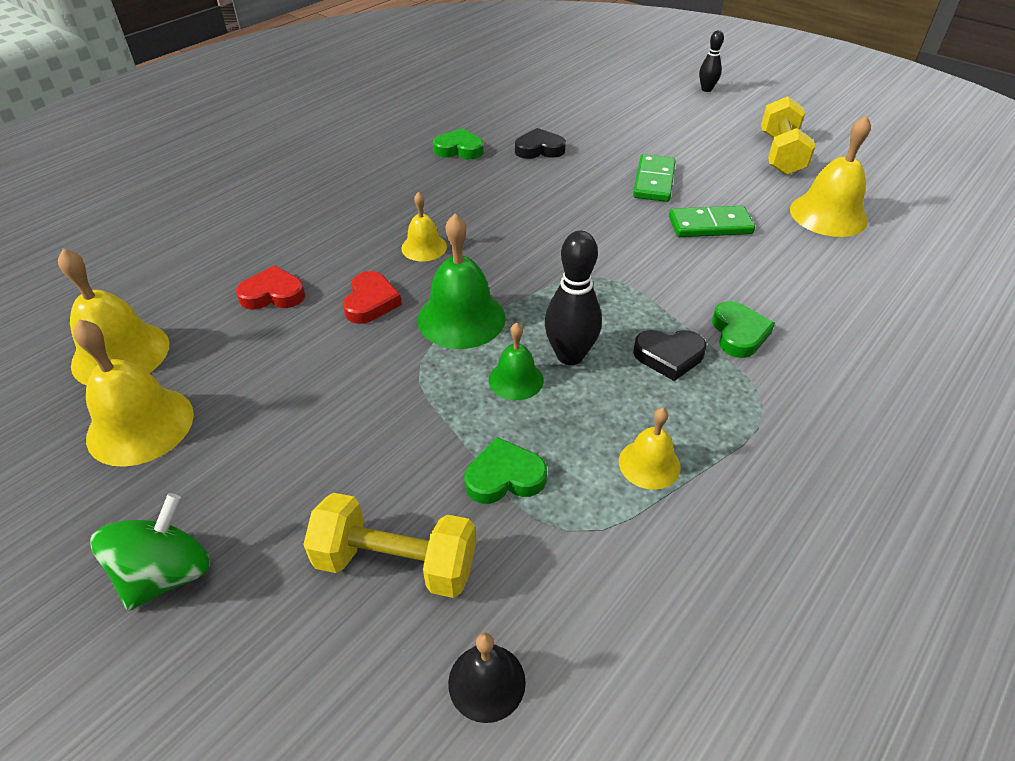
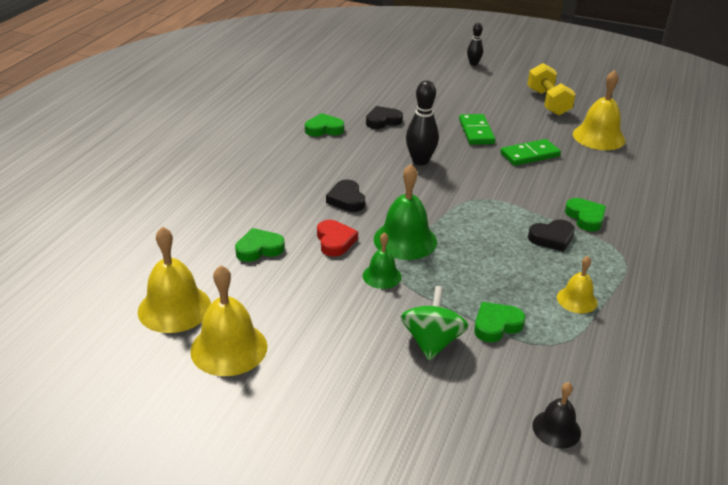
camera: 20 degrees left, 10 degrees down
green spinning top [90,493,210,611] -> green spinning top moved to [401,286,469,360]
red heart [236,265,305,310] -> green heart [235,228,285,262]
yellow dumbbell [303,493,476,598] -> none
yellow bell [401,192,447,261] -> black heart [326,180,365,212]
green bell [489,323,544,400] -> green bell moved to [363,232,402,289]
black bowling pin [545,231,602,365] -> black bowling pin moved to [406,80,439,166]

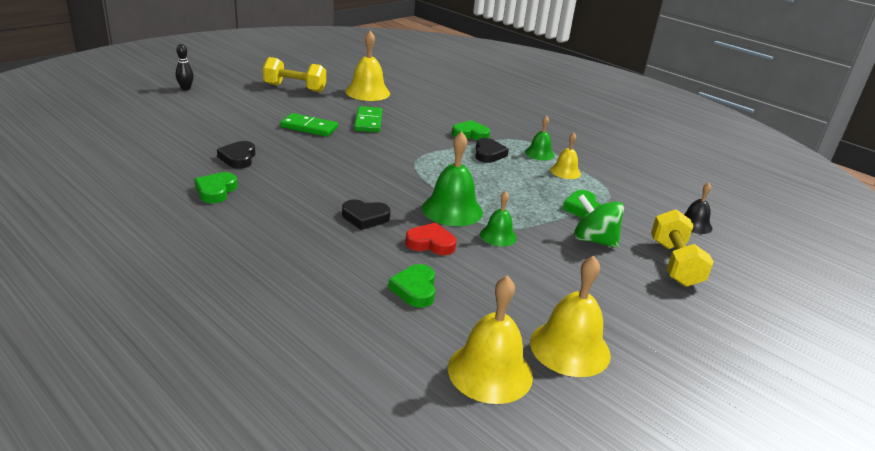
camera: 70 degrees left, 5 degrees down
black bowling pin [406,80,439,166] -> none
none -> green bell [525,116,554,161]
none -> yellow dumbbell [651,209,714,287]

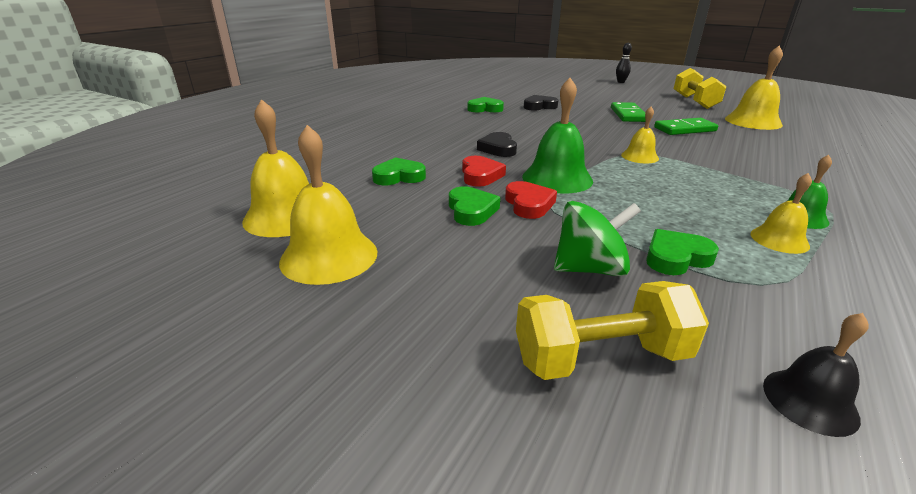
camera: 80 degrees right, 0 degrees up
green heart [452,120,490,140] -> green heart moved to [449,187,500,226]
black heart [475,138,509,163] -> none
green bell [480,191,517,247] -> red heart [505,181,557,219]
green spinning top [574,194,624,248] -> green spinning top turned 60 degrees clockwise [554,201,641,276]
none -> yellow bell [621,107,659,163]

